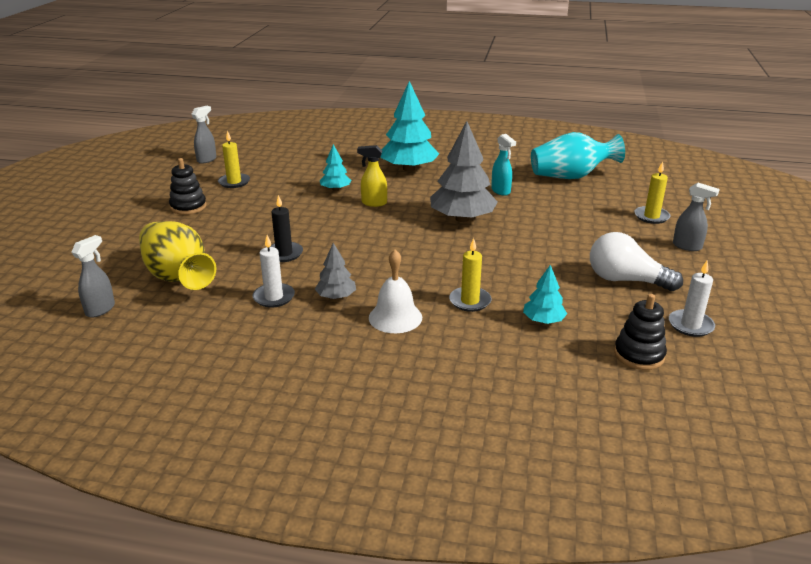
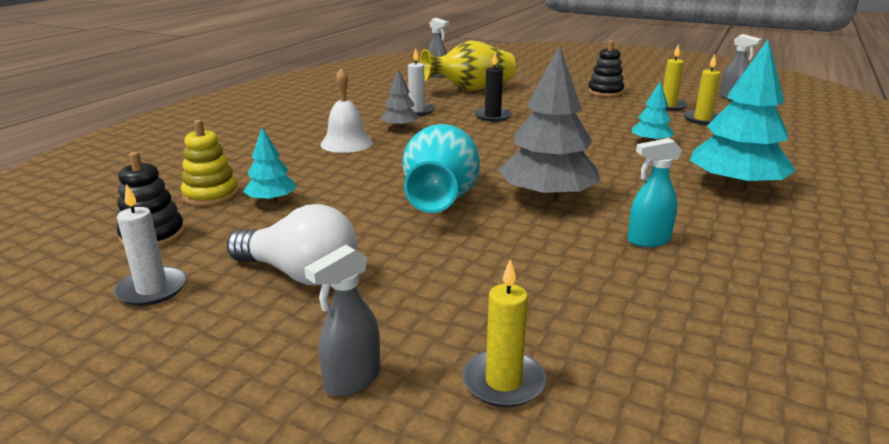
camera: 105 degrees right, 5 degrees down
yellow spray bottle [357,145,387,207] -> none
yellow candle [449,238,491,312] -> yellow candle moved to [683,54,720,125]
turquoise vase [531,132,625,179] -> turquoise vase moved to [403,124,480,213]
white light bulb [590,232,683,291] -> white light bulb turned 75 degrees clockwise [227,204,357,285]
none -> yellow stacking toy [181,120,239,206]

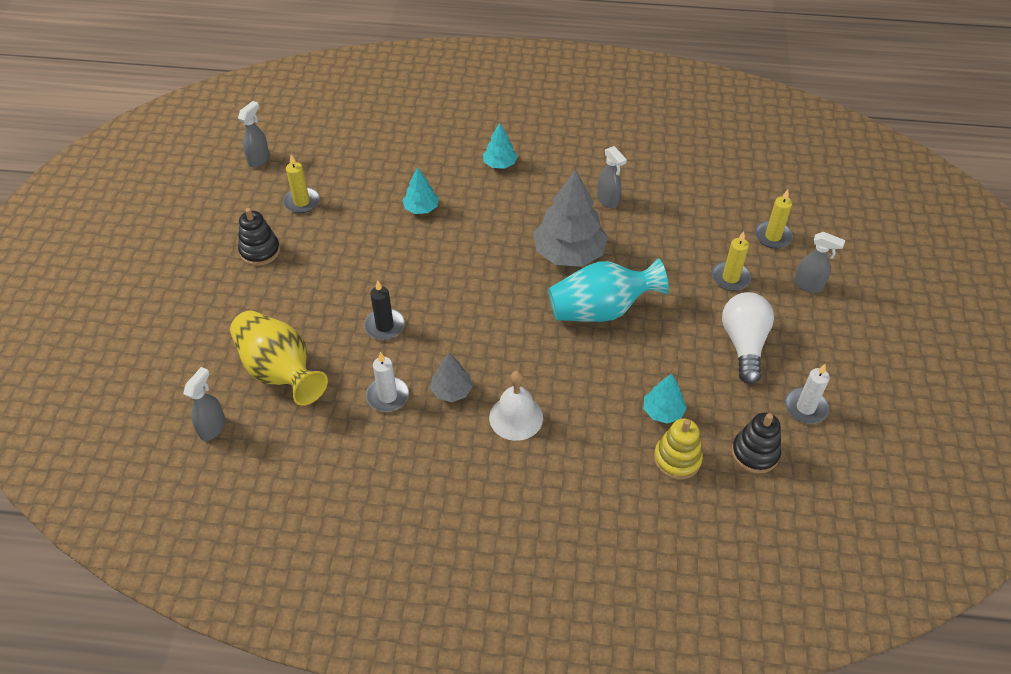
camera: 110 degrees left, 25 degrees up
turquoise spray bottle [627,138,682,247] -> grey spray bottle [597,146,627,208]
yellow candle [683,54,720,125] -> yellow candle moved to [712,231,751,291]
turquoise tree [690,40,795,191] -> turquoise tree [483,123,517,169], size x0.51

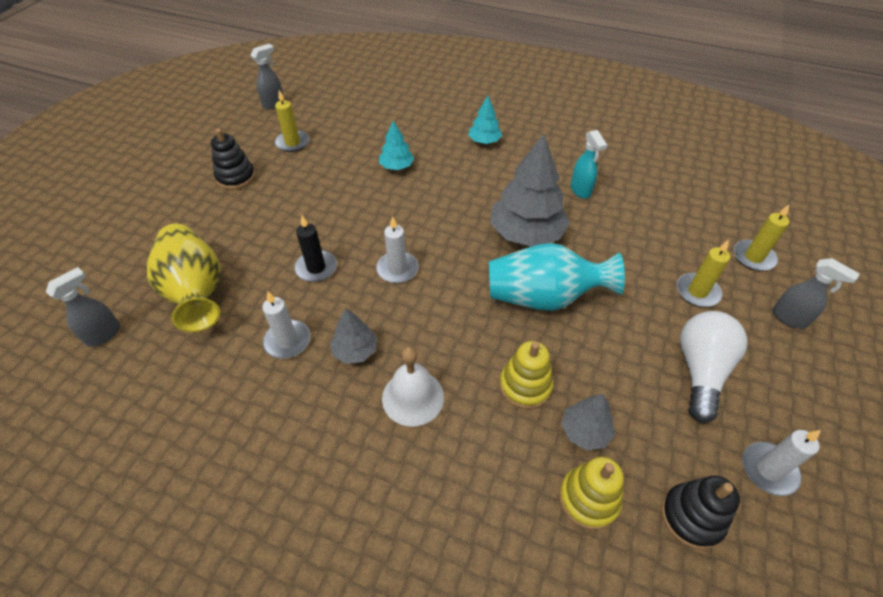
camera: 15 degrees right, 0 degrees up
grey spray bottle [597,146,627,208] -> turquoise spray bottle [571,130,607,199]
turquoise tree [643,374,687,424] -> grey tree [561,394,615,450]
none -> white candle [376,216,419,283]
none -> yellow stacking toy [499,341,553,409]

